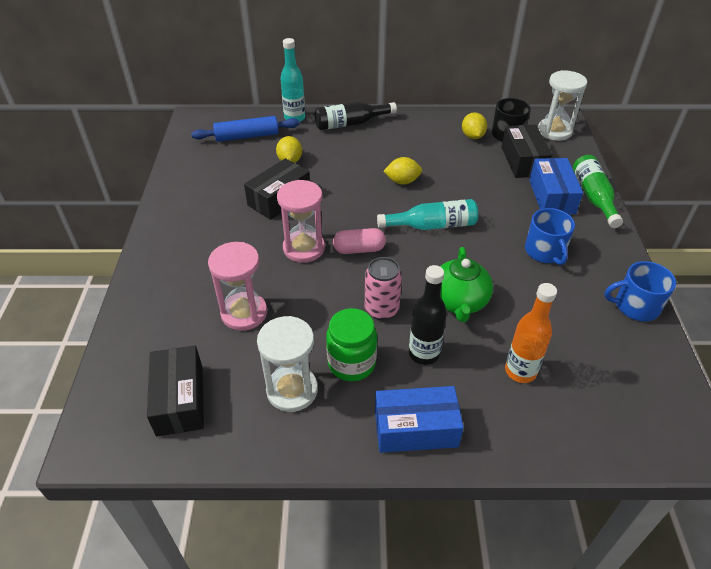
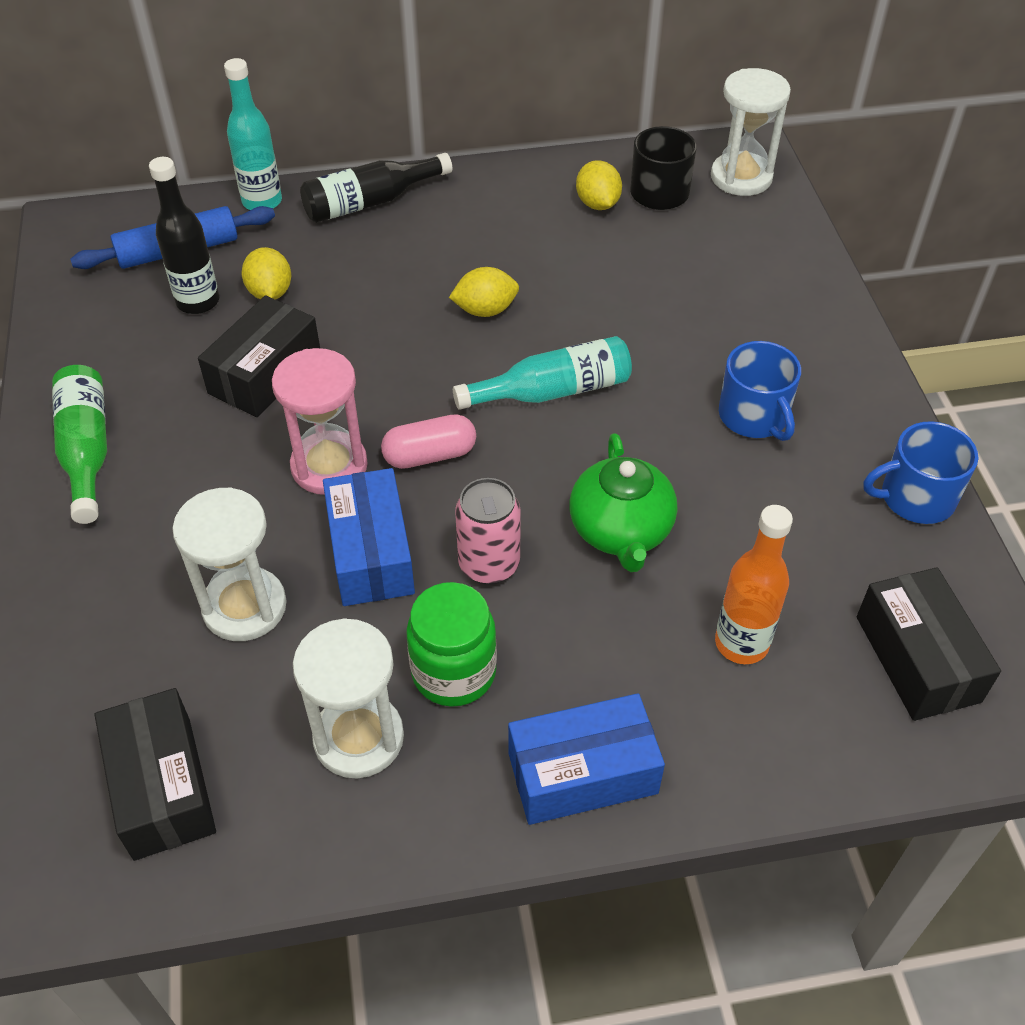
camera: 10 degrees left, 5 degrees up
pink hourglass [208,242,267,331] -> white hourglass [172,487,287,641]
black bottle [409,265,447,365] -> black bottle moved to [149,157,219,314]
black box [501,125,552,178] -> black box moved to [857,567,1001,721]
blue box [529,158,583,215] -> blue box moved to [323,468,415,606]
green bottle [573,155,623,228] -> green bottle moved to [52,365,107,524]

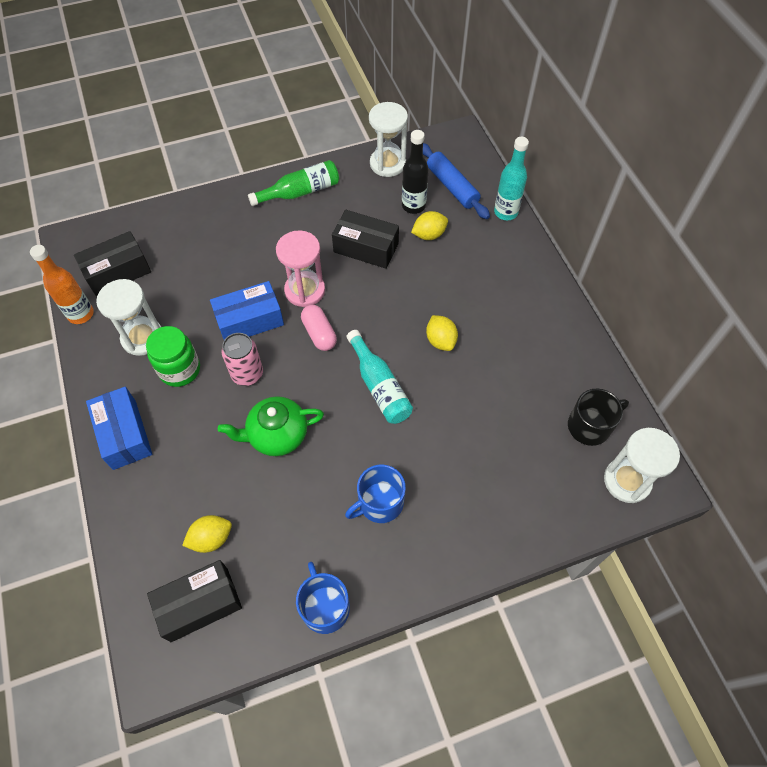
camera: 80 degrees right, 10 degrees up
white hourglass [172,487,287,641] -> white hourglass moved to [369,102,408,177]
black bottle [300,153,452,223] -> none
yellow lemon [576,160,622,210] -> yellow lemon moved to [182,515,232,553]
orange bottle [715,505,793,664] -> orange bottle moved to [30,245,94,324]

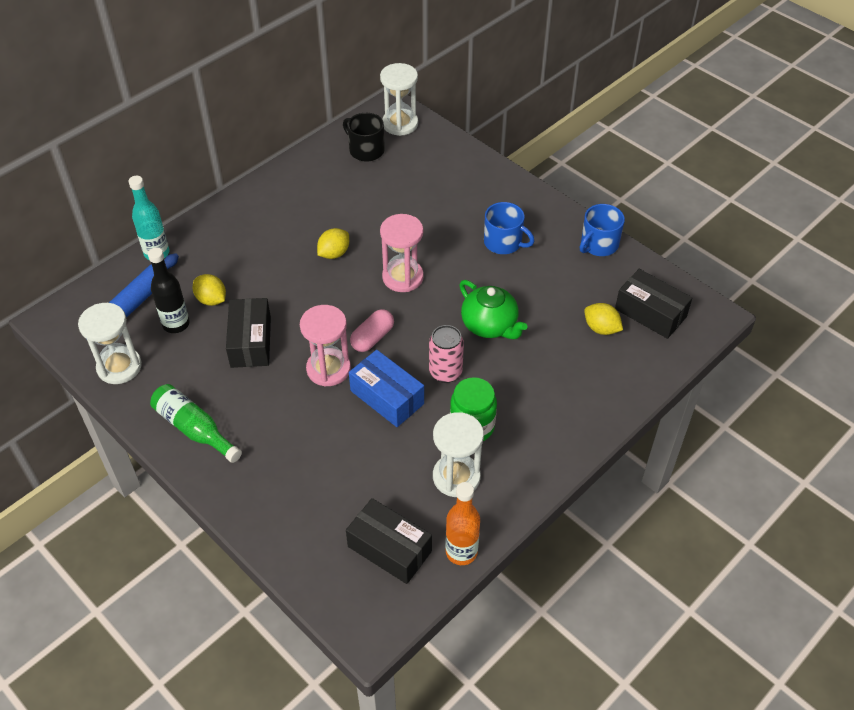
camera: 115 degrees left, 10 degrees down
blue box [86,387,152,470] -> none
turquoise bottle [347,330,413,424] -> pink hourglass [380,214,424,292]

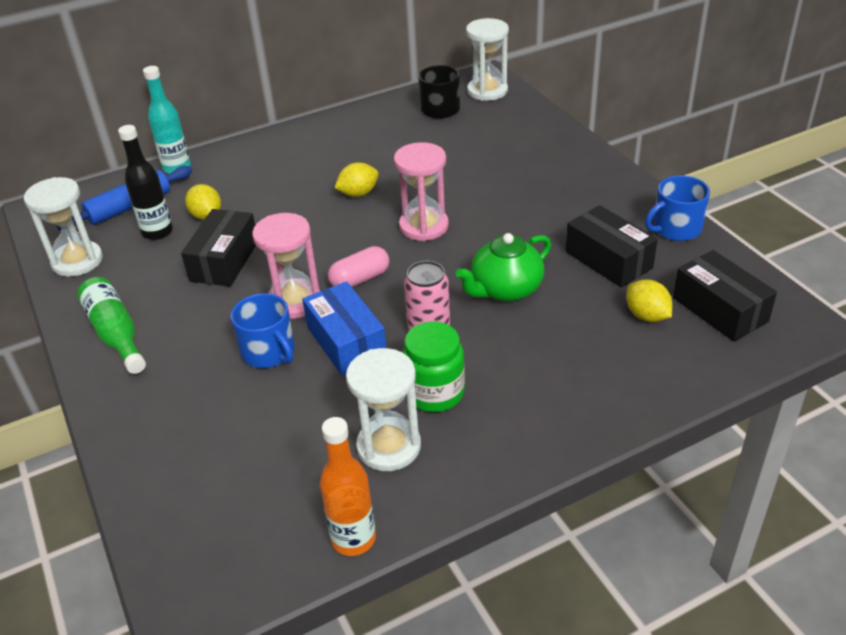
camera: 20 degrees right, 10 degrees down
black box [346,498,432,584] -> black box moved to [566,205,658,288]
green teapot [459,280,527,339] -> green teapot turned 75 degrees clockwise [455,233,551,302]
blue mug [484,202,534,254] -> blue mug moved to [231,293,295,368]

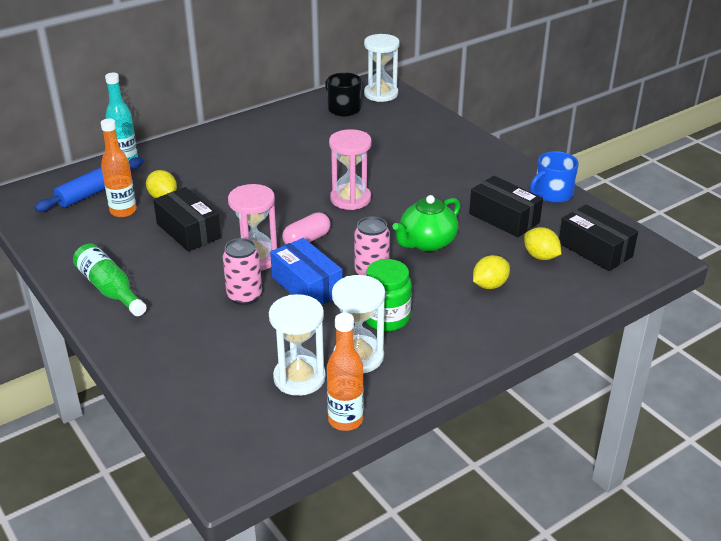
camera: 10 degrees left, 5 degrees down
white hourglass [24,177,103,277] -> white hourglass moved to [269,294,326,396]
black bottle [118,125,173,240] -> orange bottle [101,118,137,217]
black box [181,209,256,287] -> black box turned 45 degrees counterclockwise [153,187,221,252]
blue mug [231,293,295,368] -> pink can [223,238,262,305]
yellow lemon [334,162,379,197] -> yellow lemon moved to [473,255,510,289]

